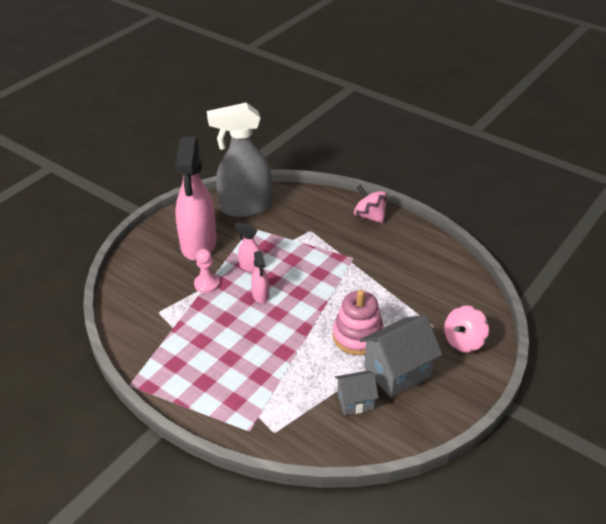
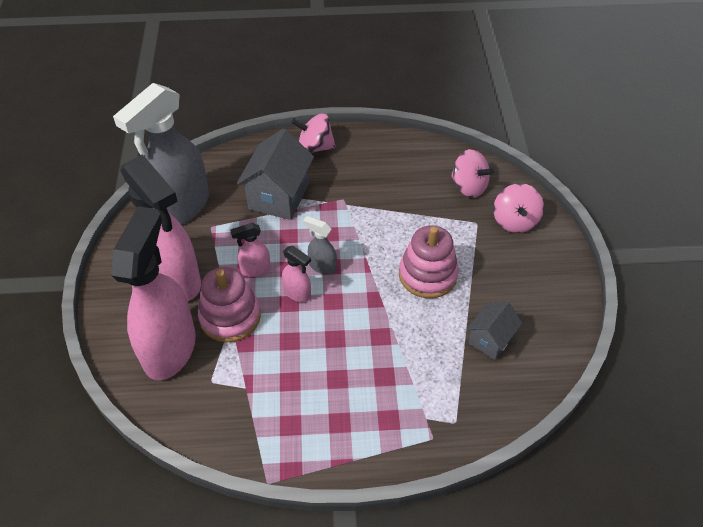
camera: 40 degrees left, 10 degrees up
pink pawn [194,249,220,293] -> pink stacking toy [198,267,261,342]
grey house [360,315,442,398] -> grey house moved to [236,128,314,220]
none -> pink spray bottle [111,206,196,380]
none -> grey spray bottle [303,216,337,275]
none -> pink spinning top [451,149,494,198]

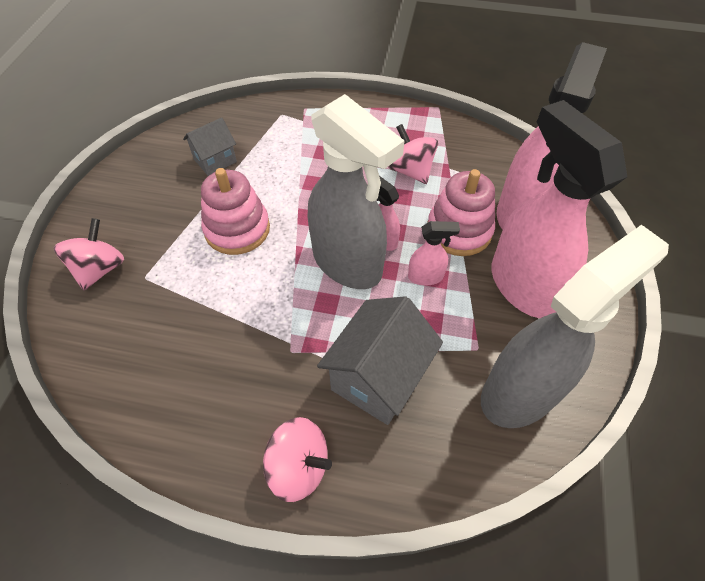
camera: 165 degrees left, 5 degrees up
grey spray bottle [303,216,337,275] -> grey spray bottle [308,94,405,289], size x2.34
pink spinning top [451,149,494,198] -> pink spinning top moved to [388,124,438,184]

